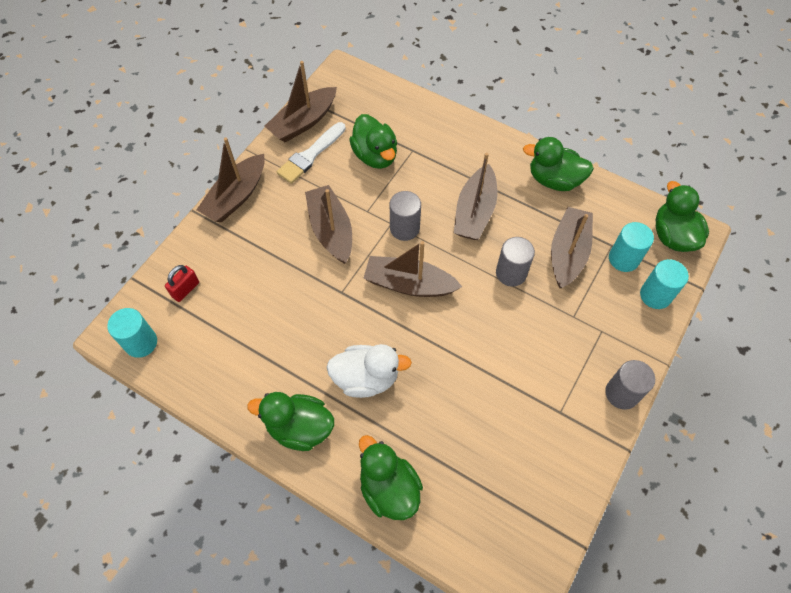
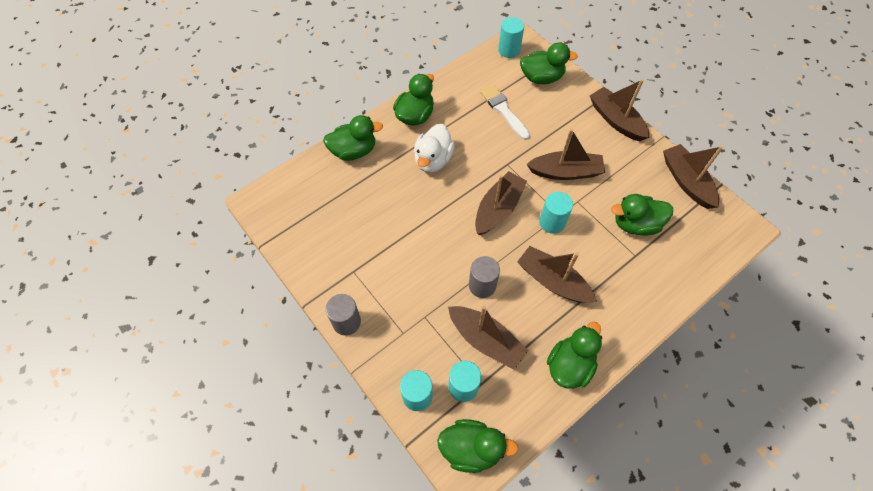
camera: 110 degrees right, 0 degrees up
red padlock [165,265,199,302] -> green duck [520,42,578,84]
white brush [277,122,346,184] -> white brush moved to [480,84,530,140]
grey cylinder [390,191,421,241] -> turquoise cylinder [539,192,573,234]

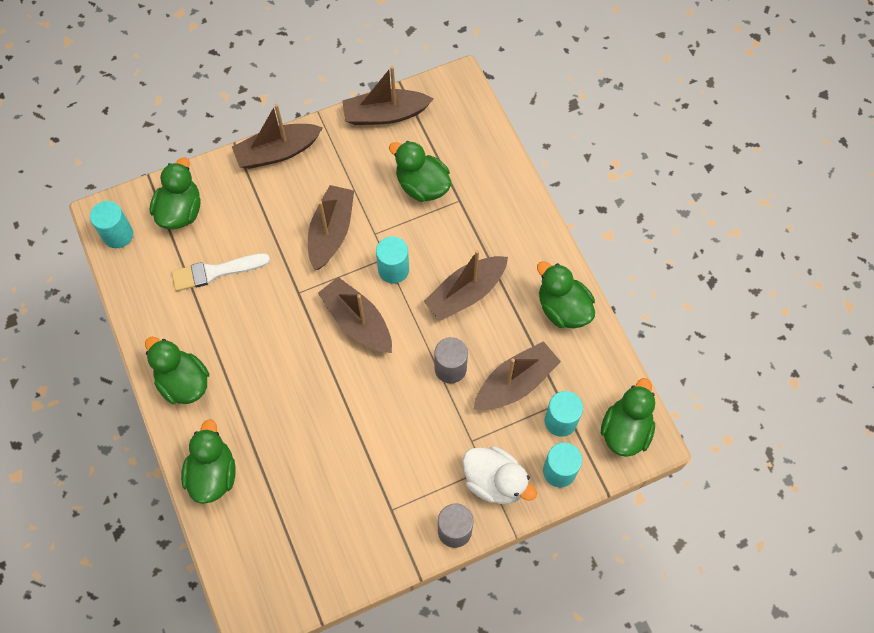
camera: 75 degrees left, 5 degrees up
white duck [414,124,455,173] -> white duck moved to [463,446,537,504]
green duck [611,194,673,236] -> green duck turned 120 degrees clockwise [389,141,452,202]

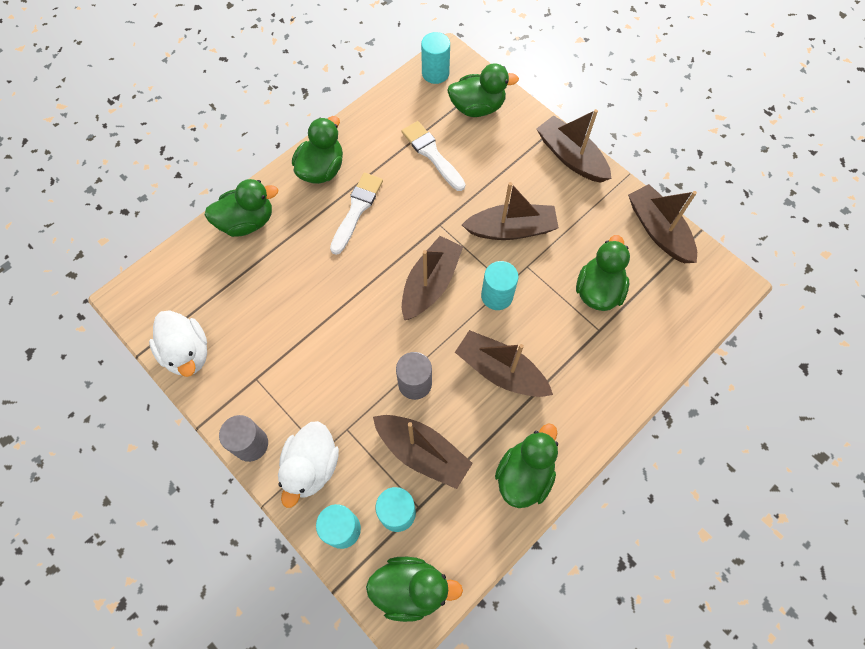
camera: 70 degrees right, 0 degrees up
none -> white duck [149,310,207,377]
none -> white brush [330,173,383,255]

